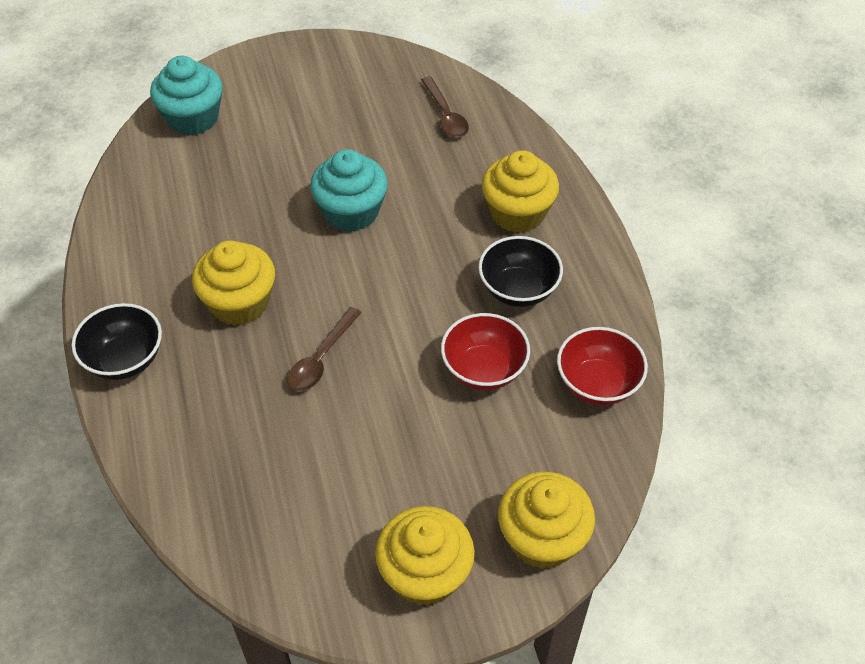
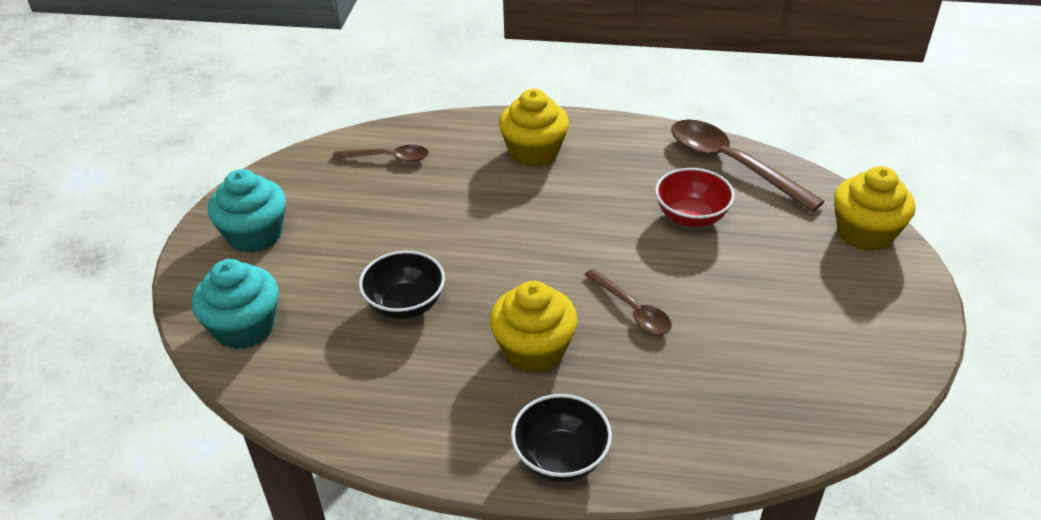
camera: 65 degrees left, 10 degrees down
turquoise cupcake [310,149,388,232] -> turquoise cupcake moved to [208,169,286,253]
yellow cupcake [375,506,475,606] -> none
black bowl [478,236,563,307] -> black bowl moved to [359,251,445,319]
red bowl [557,327,648,405] -> brown spoon [671,119,825,212]

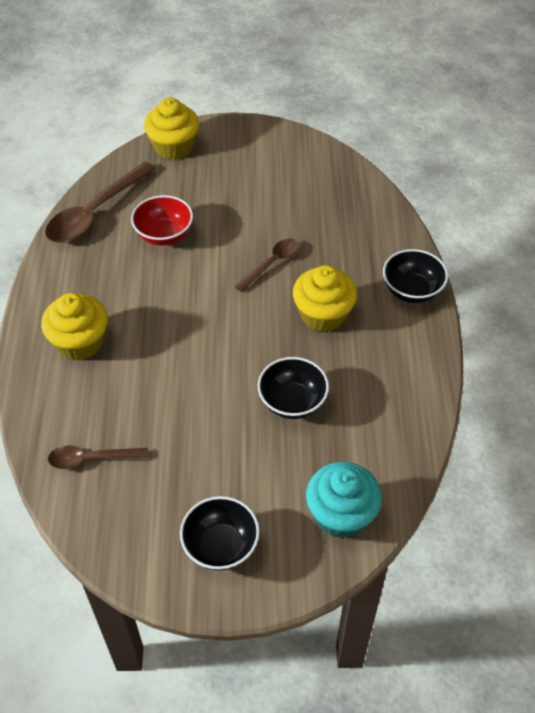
camera: 100 degrees left, 10 degrees up
turquoise cupcake [208,169,286,253] -> black bowl [180,496,260,571]
brown spoon [332,145,429,162] -> brown spoon turned 90 degrees counterclockwise [48,446,148,469]

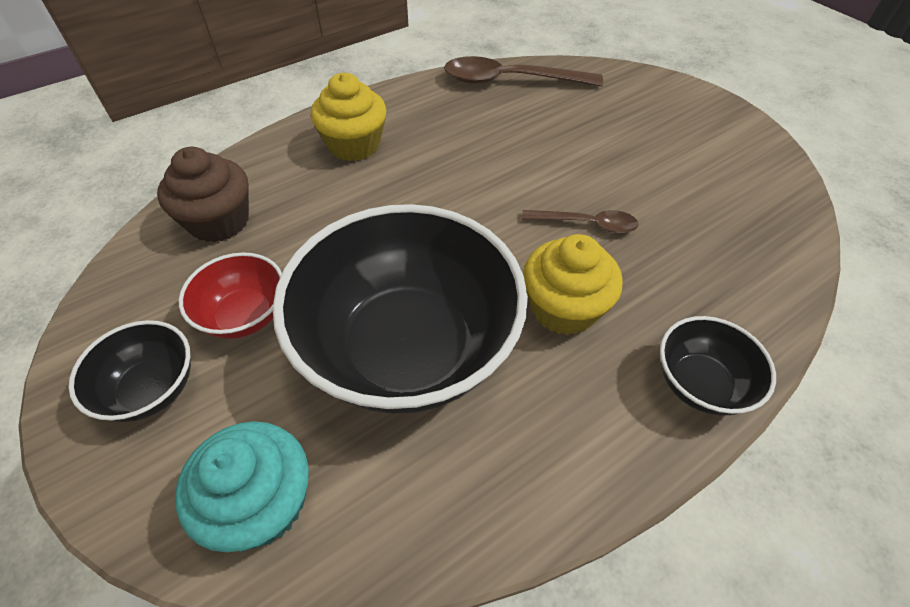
camera: 55 degrees right, 0 degrees up
brown spoon [48,446,148,469] -> brown cupcake [157,147,249,242]
red bowl [131,195,193,245] -> red bowl moved to [179,252,282,339]
yellow cupcake [144,98,199,160] -> none
black bowl [258,357,329,419] -> black bowl [273,204,528,414], size x2.17

